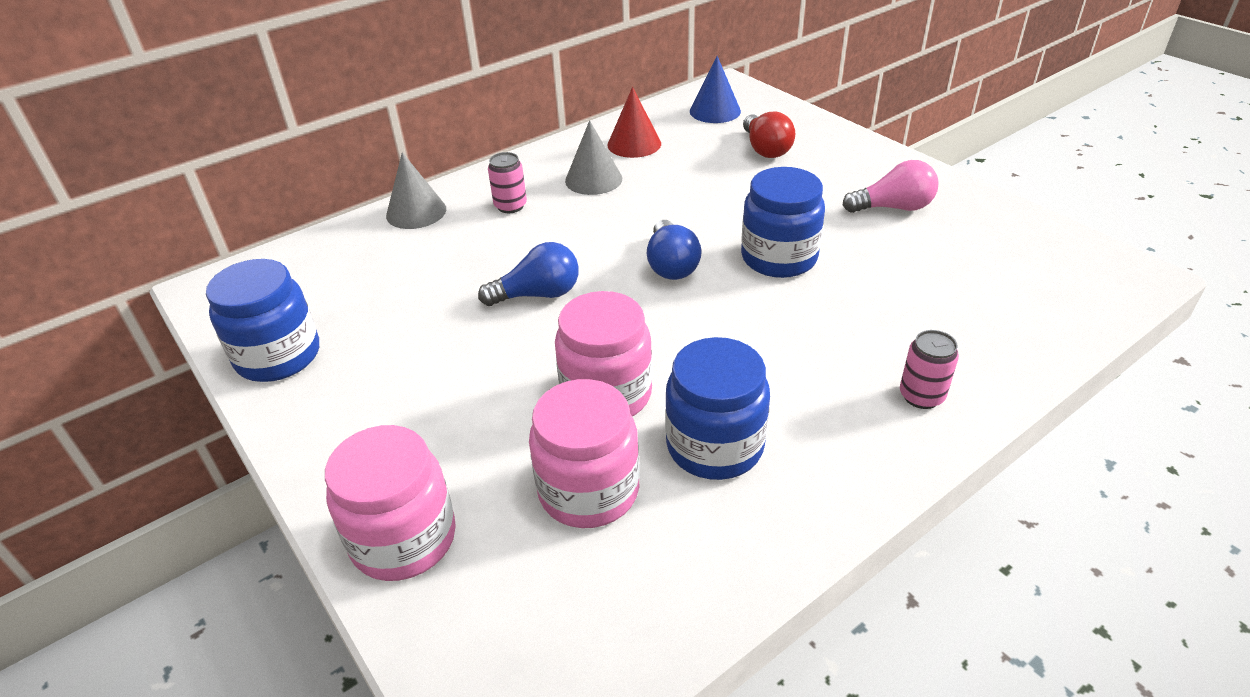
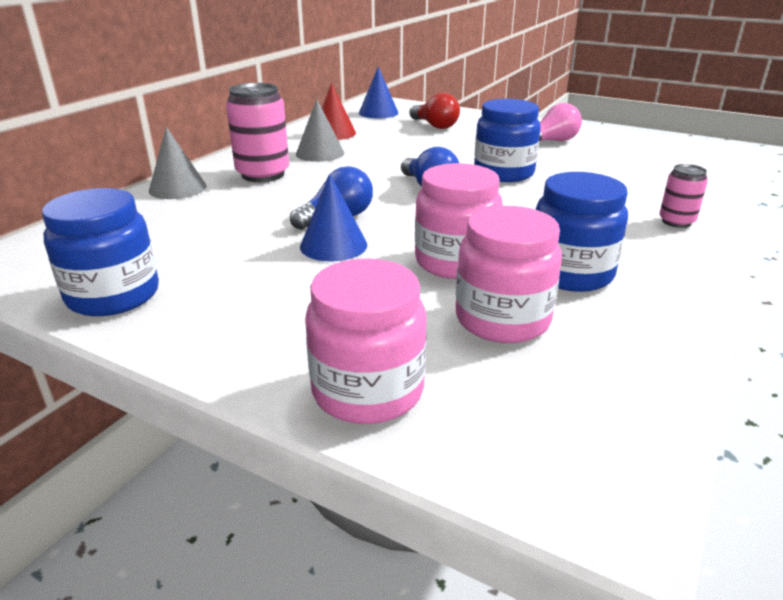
camera: 25 degrees left, 10 degrees down
pink can [488,152,527,213] -> pink can [226,83,289,182], size x1.81
none -> blue cone [300,174,367,261]

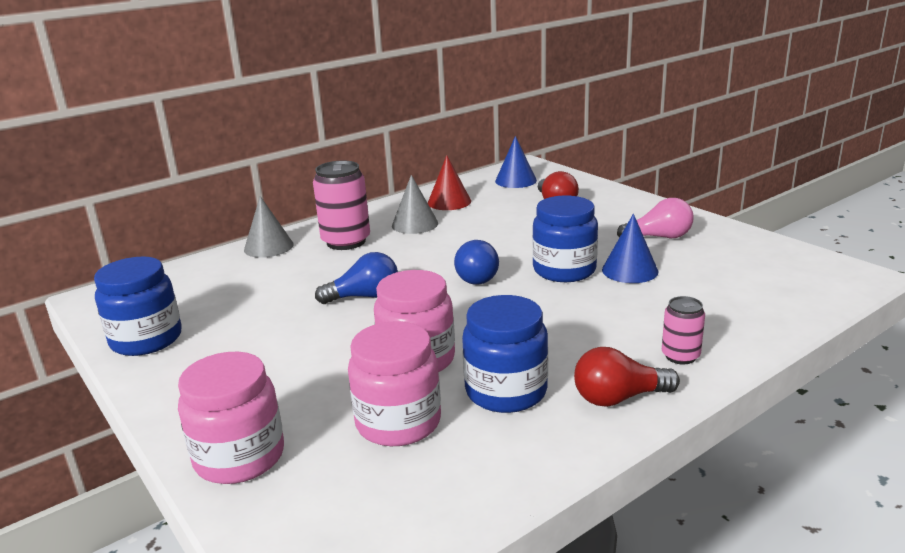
camera: 25 degrees right, 5 degrees down
blue cone [300,174,367,261] -> blue cone moved to [602,214,658,283]
none -> red light bulb [574,347,680,407]

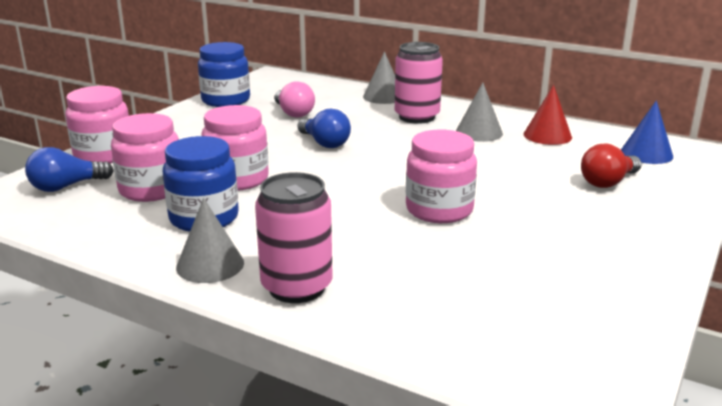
camera: 65 degrees right, 0 degrees up
blue light bulb [454,240,499,285] -> blue light bulb moved to [25,147,114,192]
blue jar [532,196,598,282] -> pink jar [406,130,477,223]
red light bulb [574,347,680,407] -> grey cone [176,198,244,283]
blue cone [602,214,658,283] -> none
pink light bulb [617,198,694,239] -> pink light bulb moved to [274,81,315,117]
pink can [662,296,705,364] -> pink can [255,172,333,303], size x1.81

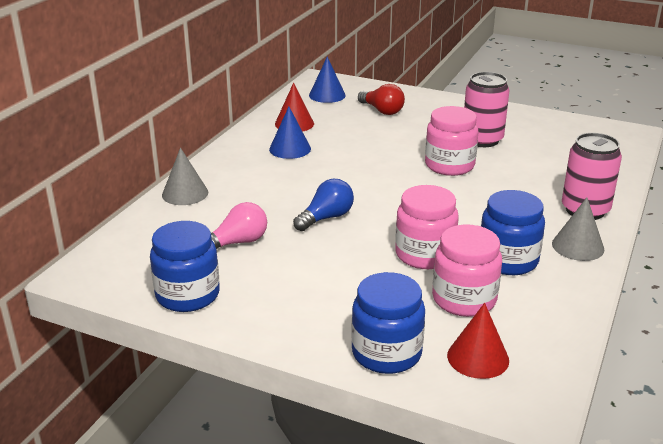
camera: 95 degrees left, 5 degrees up
blue light bulb [25,147,114,192] -> red cone [447,303,509,379]
pink jar [65,86,129,164] -> blue jar [351,272,425,374]
pink can [395,42,443,124] -> pink can moved to [464,72,509,147]
grey cone [456,82,503,142] -> blue cone [269,107,311,159]

